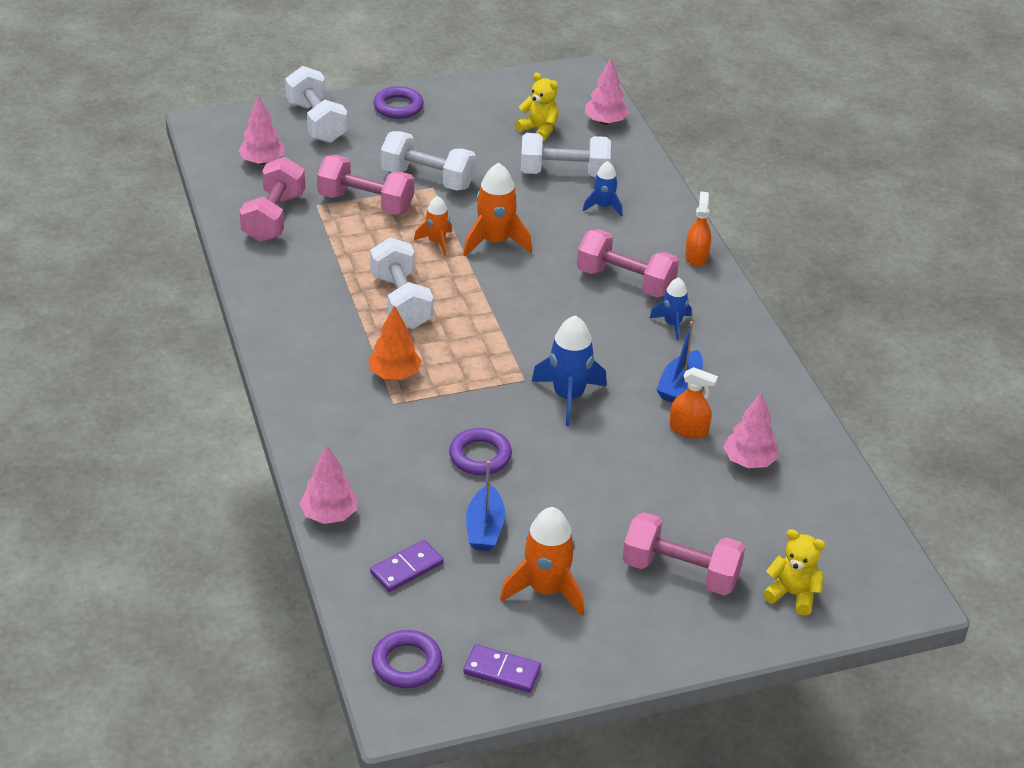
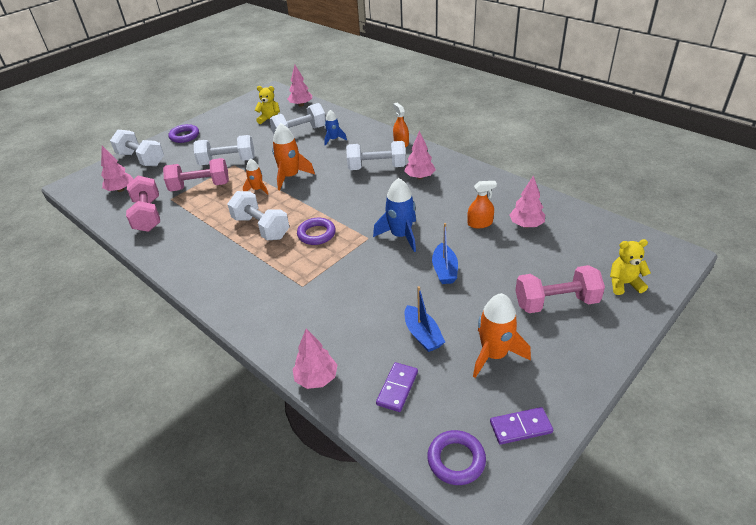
camera: 25 degrees left, 0 degrees up
orange tree [368,305,422,380] -> none
purple ring [449,428,512,475] -> purple ring moved to [297,217,336,245]
pink dumbbell [577,229,679,298] -> white dumbbell [346,141,406,170]
blue rocket [650,277,692,340] -> pink tree [405,130,436,179]
blue boat [656,321,703,403] -> blue boat moved to [432,223,458,284]

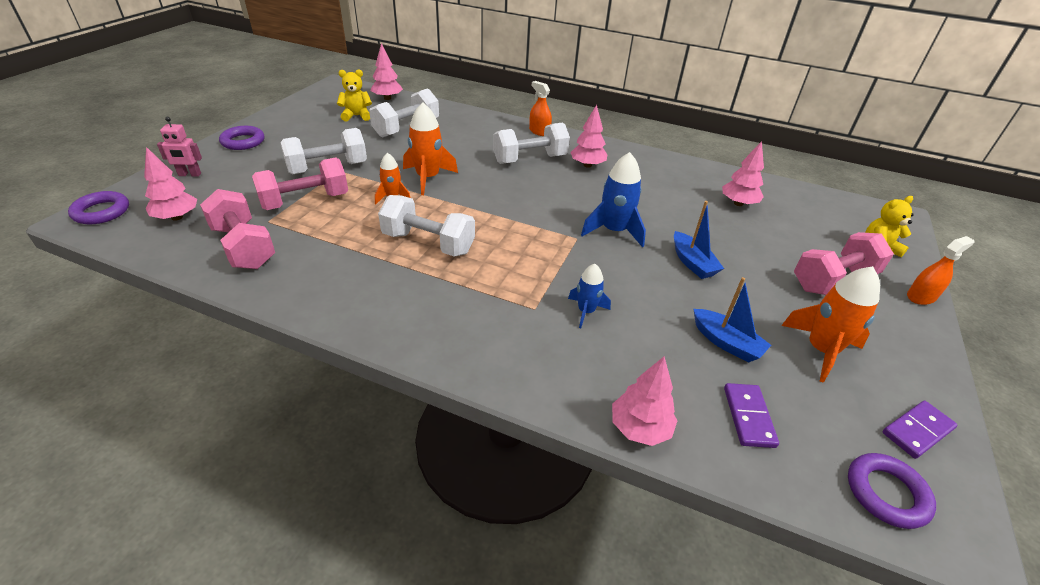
camera: 25 degrees left, 0 degrees up
white dumbbell [110,130,164,166] -> pink robot [157,117,202,177]
purple ring [297,217,336,245] -> purple ring moved to [68,191,129,224]
blue rocket [324,110,347,146] -> blue rocket moved to [568,264,611,328]
orange spray bottle [467,181,497,228] -> orange spray bottle moved to [907,236,975,305]

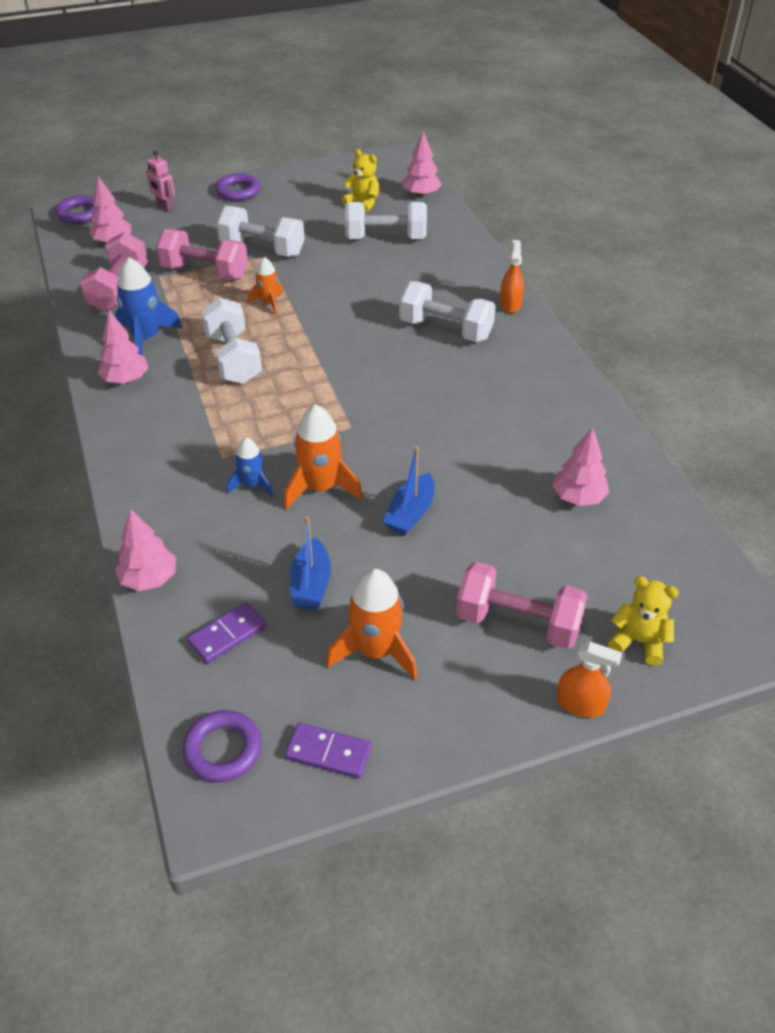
camera: 50 degrees right, 5 degrees up
orange rocket [403,102,458,195] -> orange rocket moved to [284,404,363,510]
pink tree [570,104,608,168] -> pink tree moved to [98,311,149,384]
blue rocket [581,152,646,248] -> blue rocket moved to [115,257,183,356]

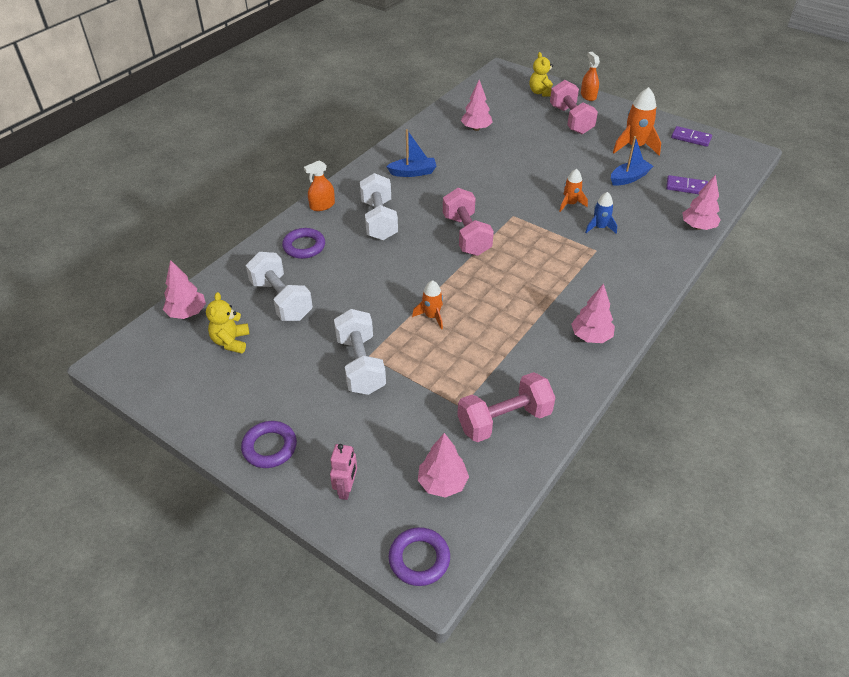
camera: 125 degrees left, 0 degrees up
blue rocket [115,257,183,356] -> none
pink dumbbell [156,229,248,280] -> pink dumbbell moved to [443,188,494,256]
purple ring [182,710,262,782] -> purple ring moved to [282,228,325,259]
white dumbbell [201,297,262,384] -> none
orange rocket [284,404,363,510] -> orange rocket [560,169,588,212], size x0.60
purple domino [285,723,372,779] -> purple domino turned 45 degrees counterclockwise [671,126,712,147]
blue boat [383,446,434,535] -> blue boat moved to [386,129,437,177]

